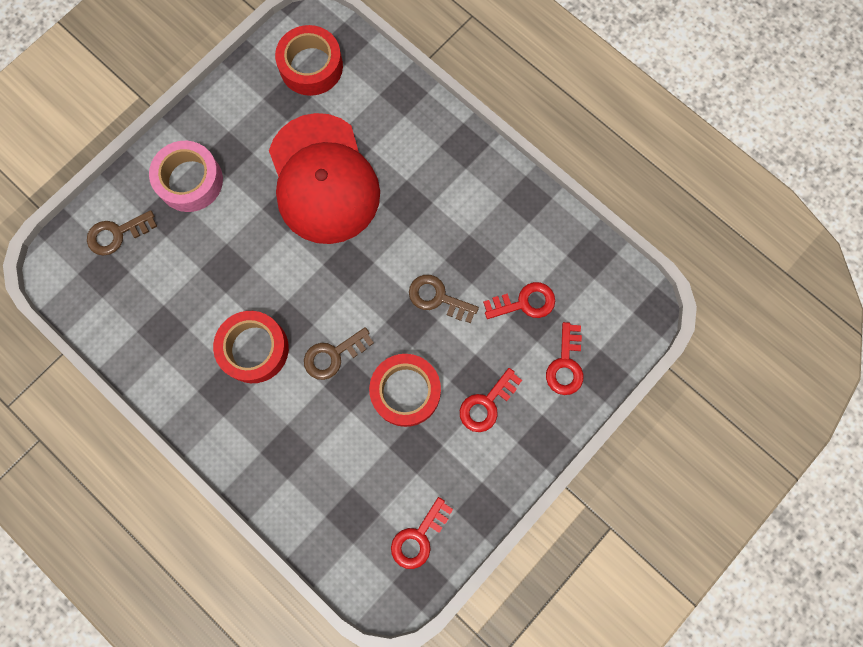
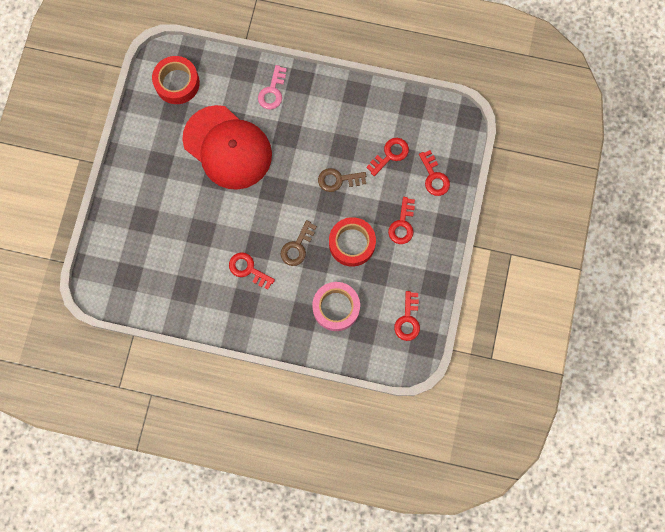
camera: 30 degrees left, 0 degrees up
brown key [87,210,157,256] -> none
pink tape [149,141,223,212] -> pink tape moved to [312,282,360,331]
red tape [213,311,289,383] -> red key [229,252,275,290]
none -> pink key [258,65,287,109]

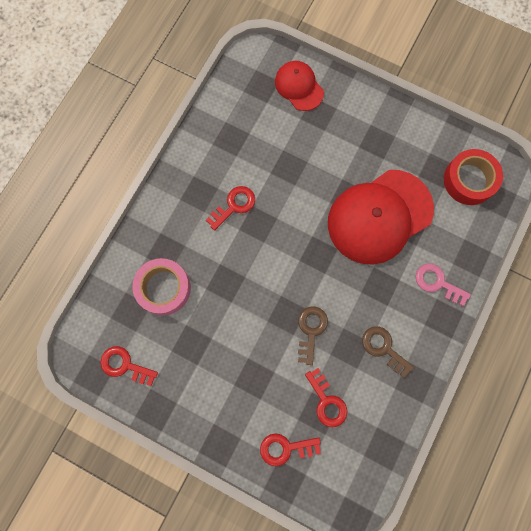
camera: 105 degrees right, 0 degrees up
brown key [281,220,317,266] -> brown key moved to [362,326,414,378]
red tape [329,217,376,266] -> none
red key [388,197,415,244] -> none
none -> red cap [275,61,324,111]

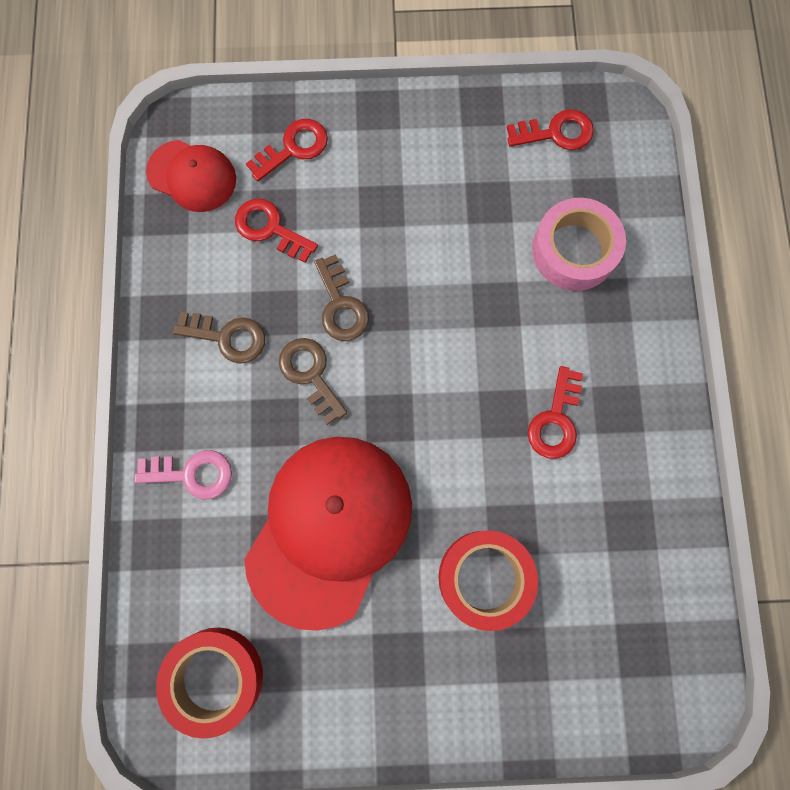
camera: 150 degrees right, 0 degrees up
red cap [275,61,324,111] -> red cap moved to [146,140,236,212]
none -> brown key [279,338,347,425]
none -> red tape [439,530,538,631]

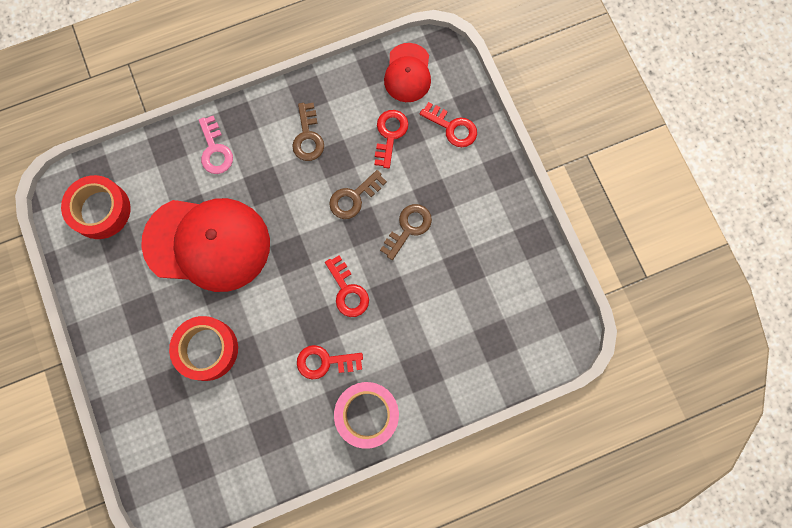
camera: 70 degrees right, 0 degrees up
brown key [279,338,347,425] -> brown key moved to [380,204,432,260]
red key [507,109,594,150] -> red key moved to [325,256,369,317]
pink tape [532,198,626,291] -> pink tape moved to [334,382,399,449]

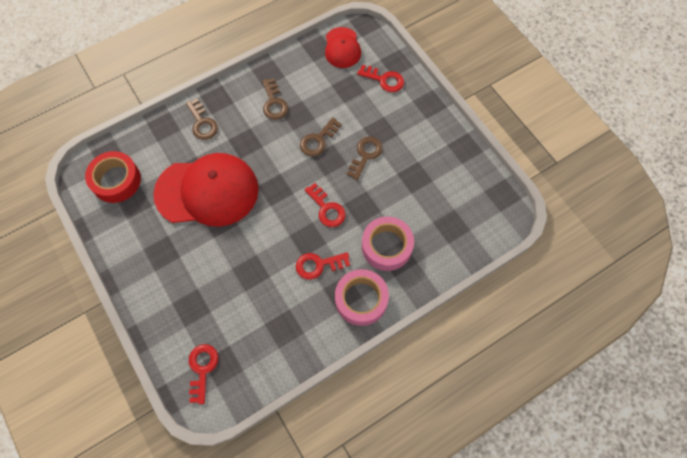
camera: 10 degrees left, 10 degrees down
red tape [169,316,238,381] -> none
pink key [199,116,233,174] -> brown key [186,99,218,140]
red key [374,110,408,168] -> red key moved to [189,344,218,404]
none -> pink tape [362,217,414,271]

